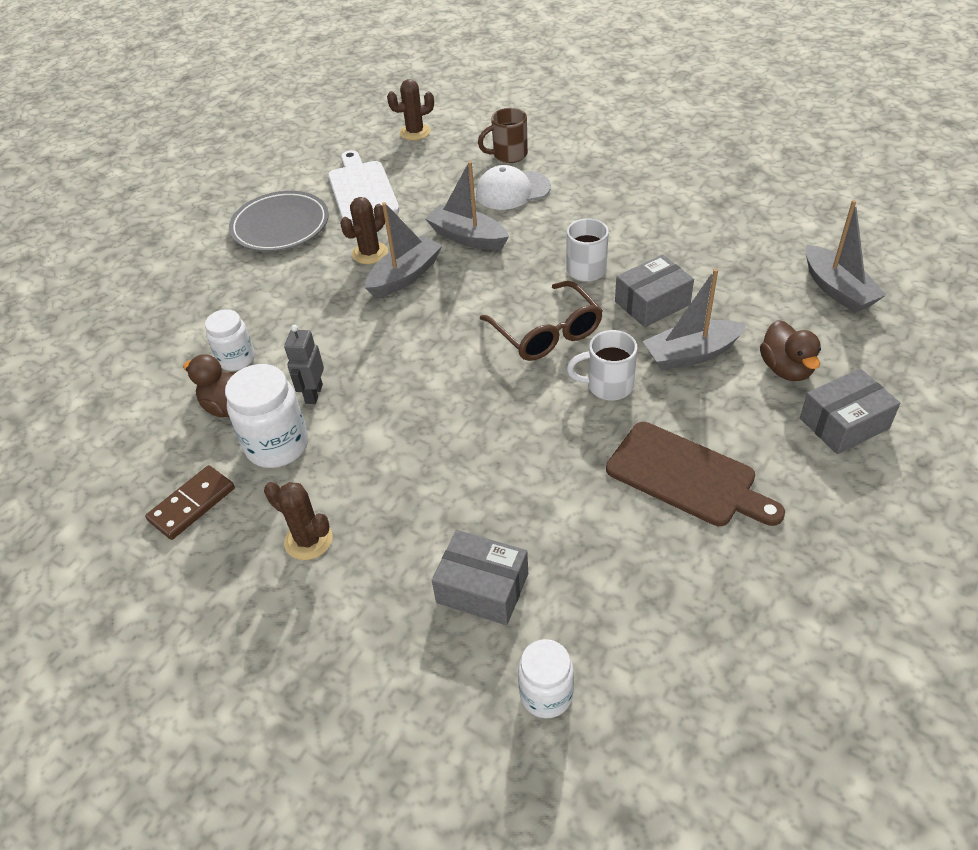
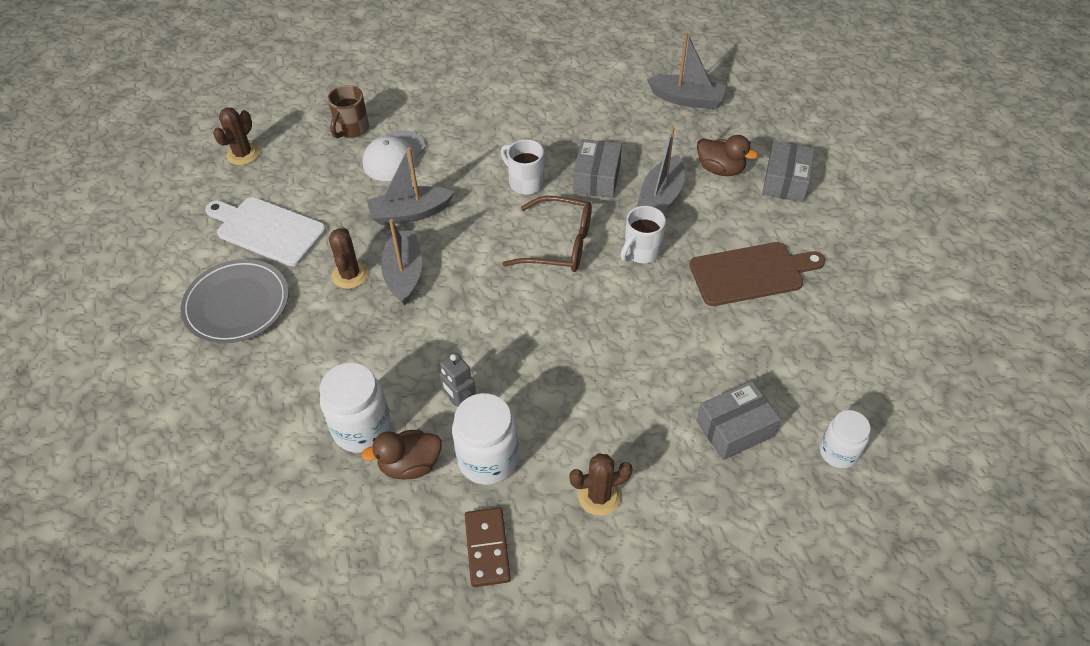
camera: 50 degrees left, 5 degrees up
white jar [205,309,255,371] -> white jar [320,363,391,453], size x1.55

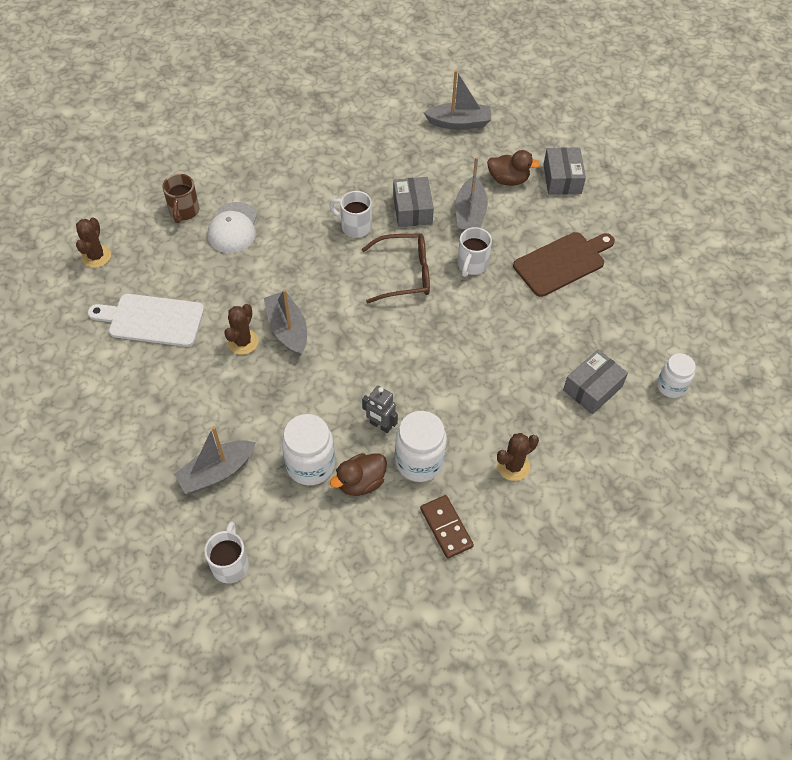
camera: 20 degrees left, 5 degrees up
grey plate [181,259,289,344] -> none
brown cactus [329,227,368,289] -> brown cactus turned 45 degrees clockwise [224,304,259,355]
grey boat [367,147,454,225] -> grey boat moved to [174,426,256,494]
none -> white mug [204,522,249,583]

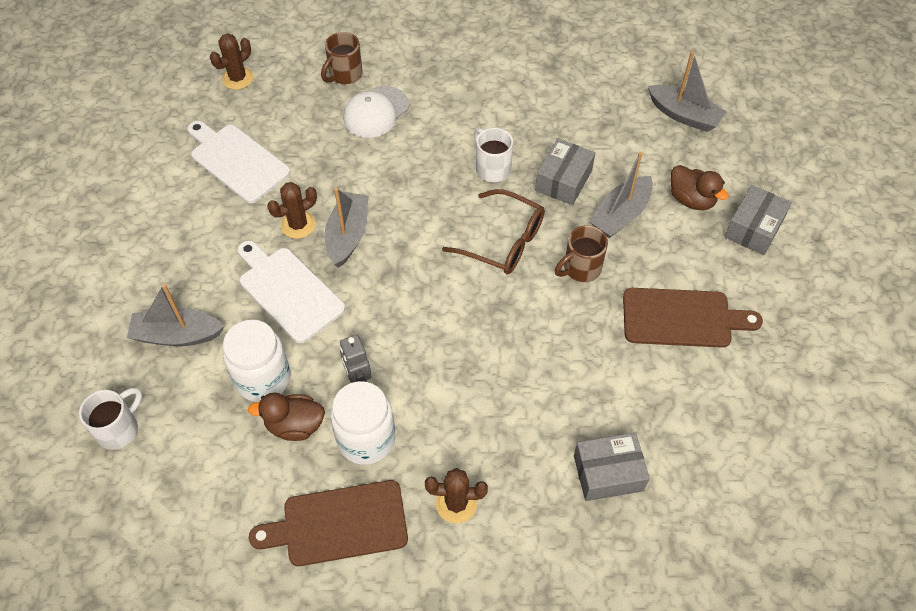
camera: 35 degrees right, 0 degrees up
brown domino [420,495,474,559] -> brown cutting board [249,480,408,566]
white mug [458,227,492,277] -> brown mug [555,225,608,282]
white jar [657,353,696,398] -> none
none -> white cutting board [238,241,345,343]

